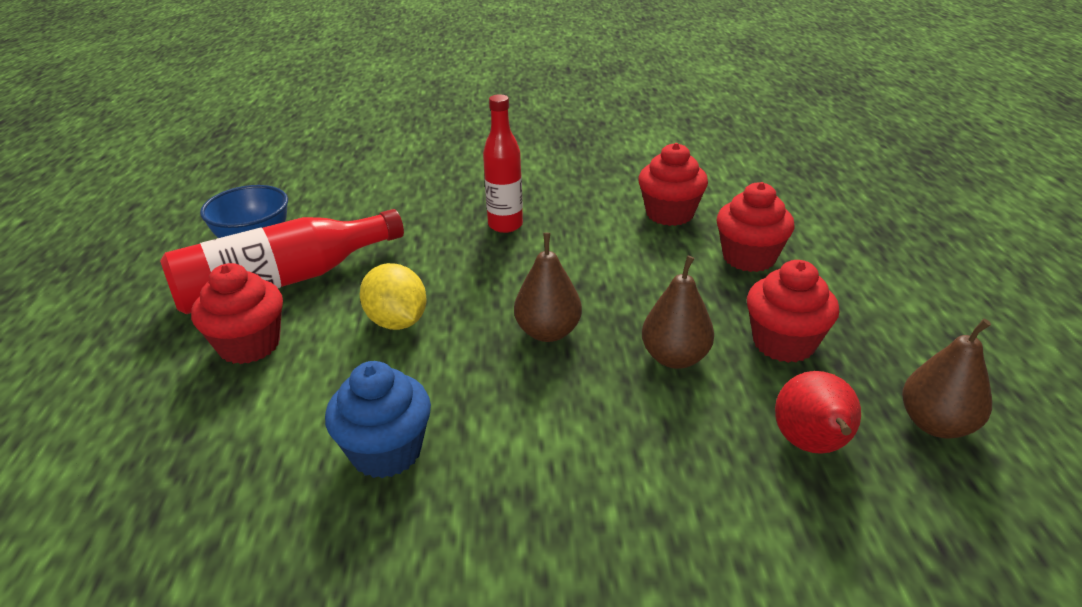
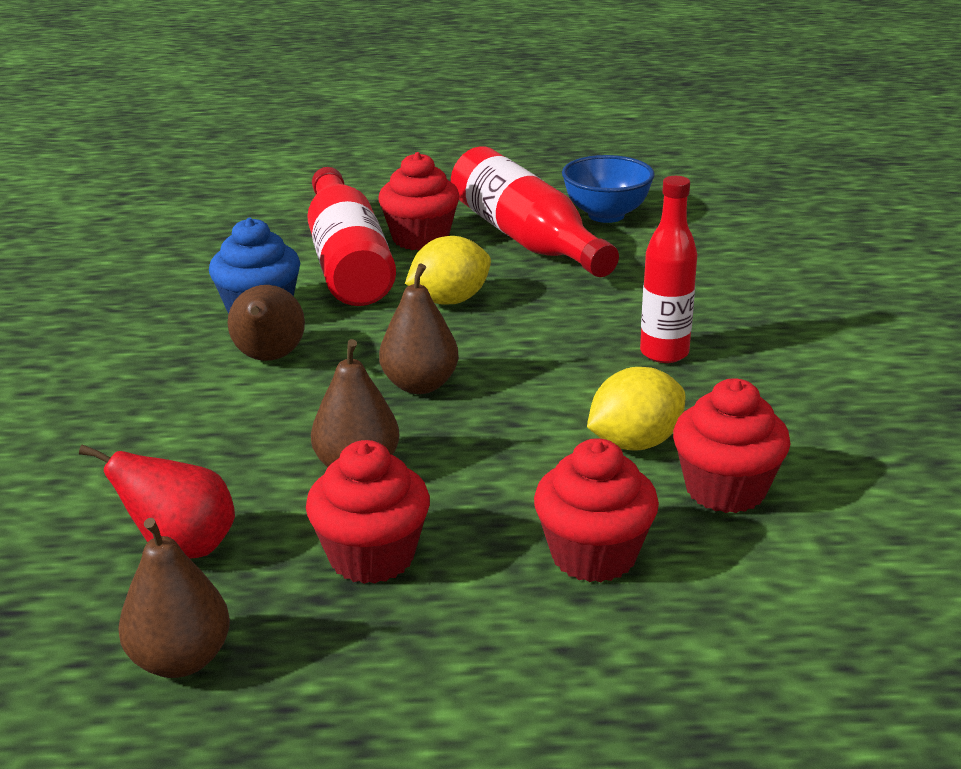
camera: 90 degrees right, 5 degrees down
none -> brown pear [227,285,305,361]
none -> red bottle [307,167,396,306]
none -> yellow lemon [587,367,686,451]

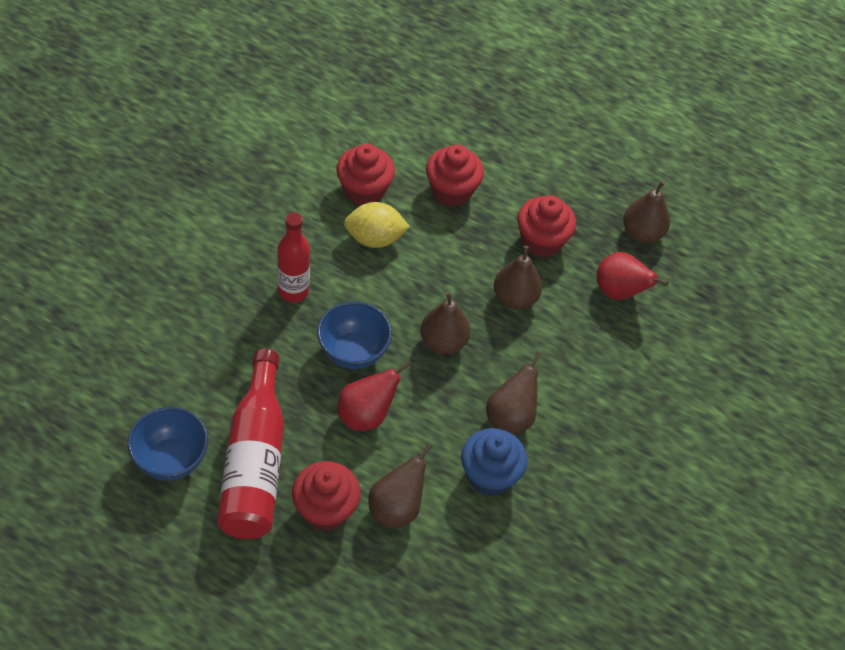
camera: 155 degrees left, 25 degrees up
red bottle [307,167,396,306] -> brown pear [368,444,432,529]
yellow lemon [405,236,491,305] -> red pear [337,361,410,431]
none -> blue bowl [317,301,392,369]

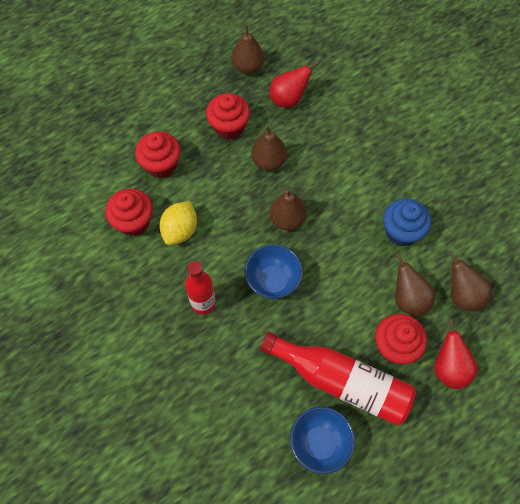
camera: 60 degrees left, 10 degrees up
red pear [337,361,410,431] -> red pear moved to [434,319,478,389]
brown pear [486,352,541,435] -> brown pear moved to [448,251,492,311]

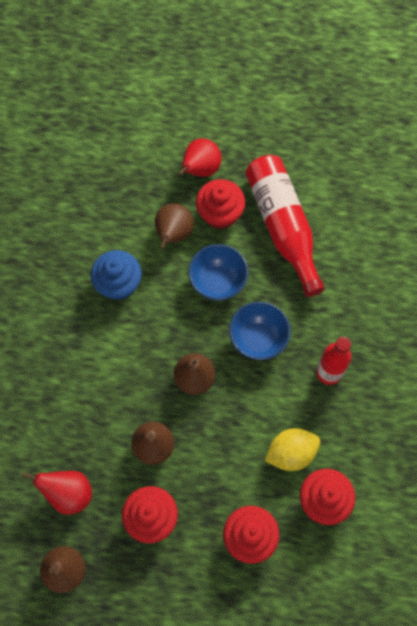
camera: 135 degrees left, 5 degrees up
blue bowl [290,407,355,474] -> blue bowl moved to [188,244,248,301]
brown pear [448,251,492,311] -> none

